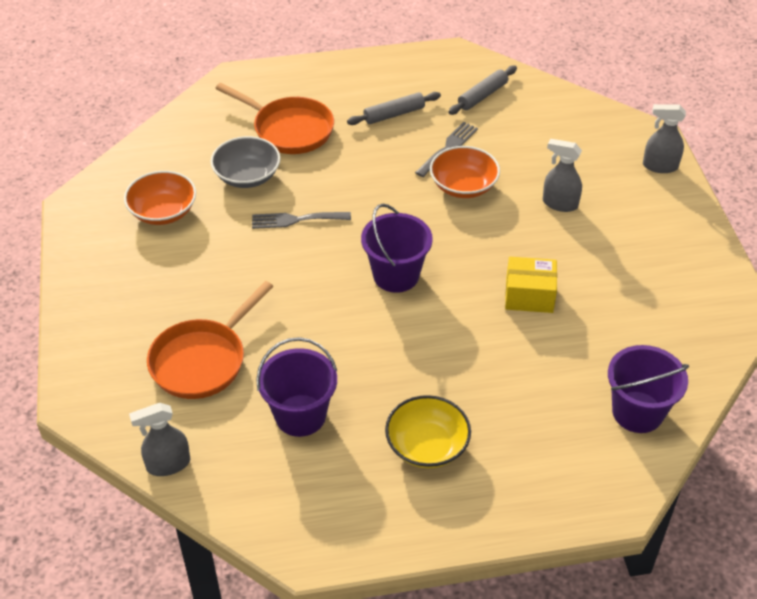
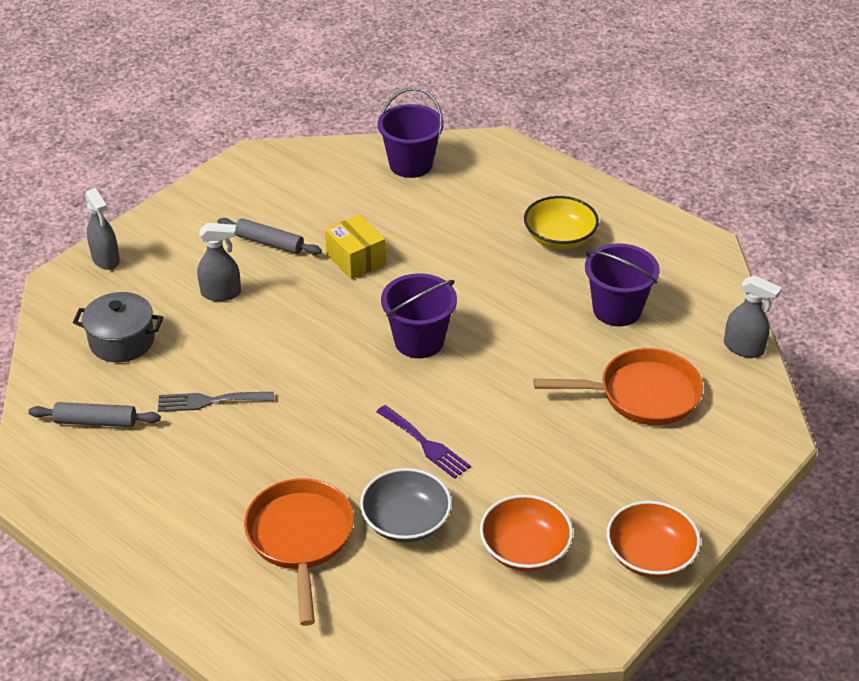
camera: 130 degrees left, 5 degrees down
grey fork [252,212,351,229] -> purple fork [376,405,471,479]
grey rolling pin [347,92,441,125] -> grey rolling pin moved to [218,218,322,255]
orange bowl [430,146,500,198] -> orange bowl moved to [607,501,701,578]
grey spray bottle [543,139,582,212] -> grey spray bottle turned 75 degrees counterclockwise [197,223,241,301]
none -> grey pot [73,292,163,362]

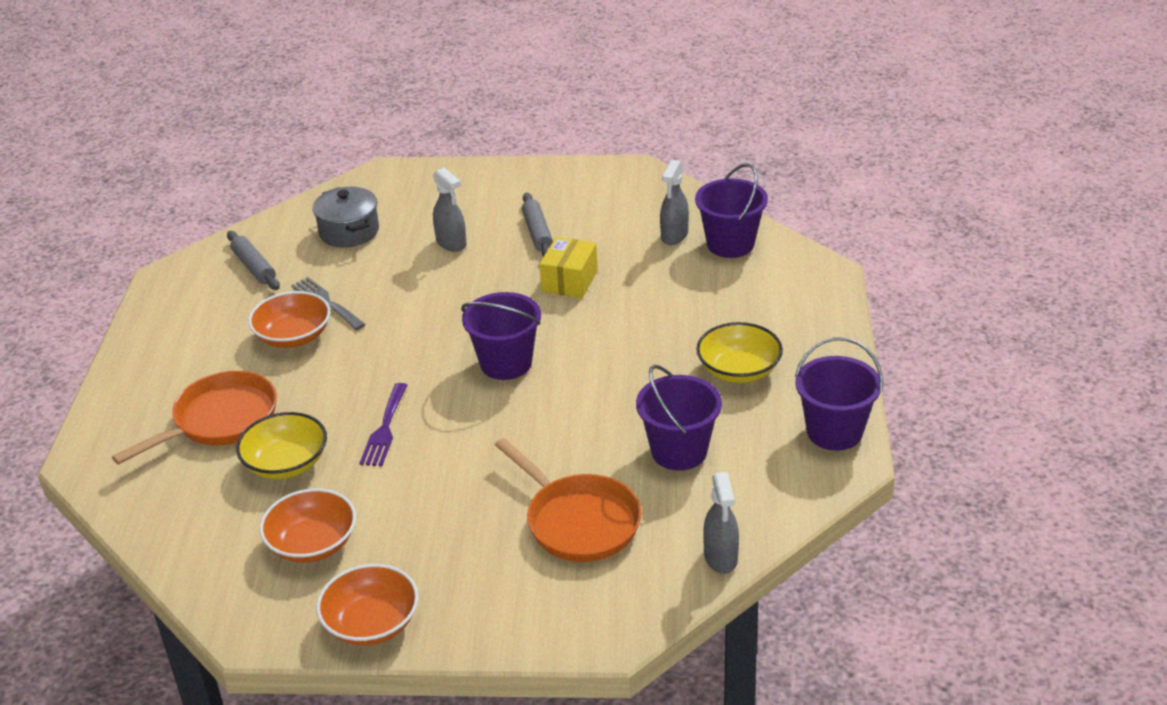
camera: 55 degrees right, 5 degrees down
grey spray bottle [85,188,120,270] -> grey spray bottle moved to [660,160,689,245]
grey bowl [360,468,452,542] -> yellow bowl [236,412,327,479]
none -> orange bowl [248,291,331,348]
none -> purple bucket [795,337,883,451]

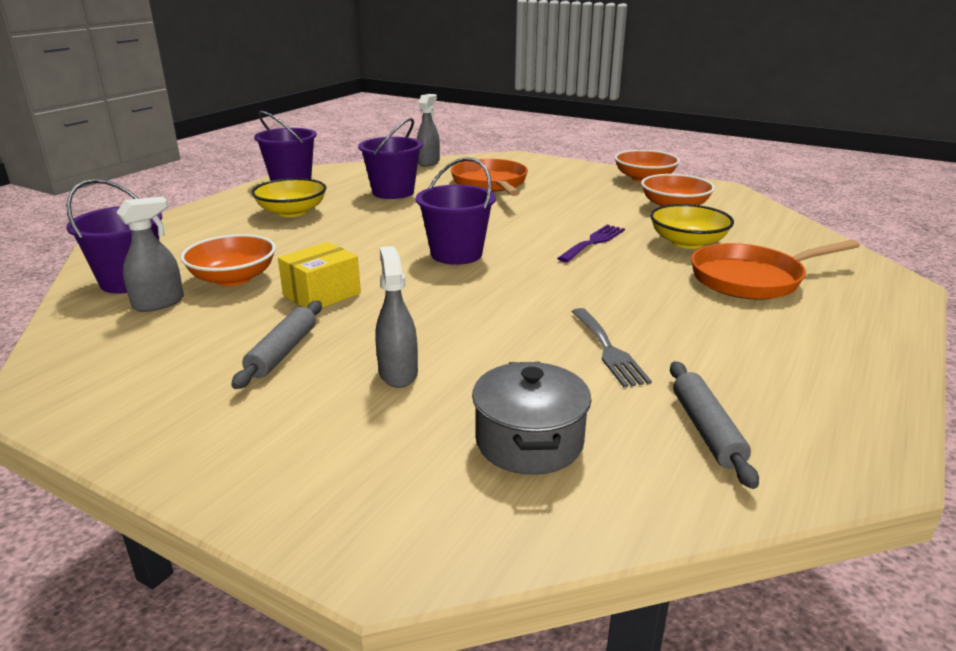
camera: 155 degrees left, 10 degrees down
orange bowl [248,291,331,348] -> orange bowl moved to [180,234,276,286]

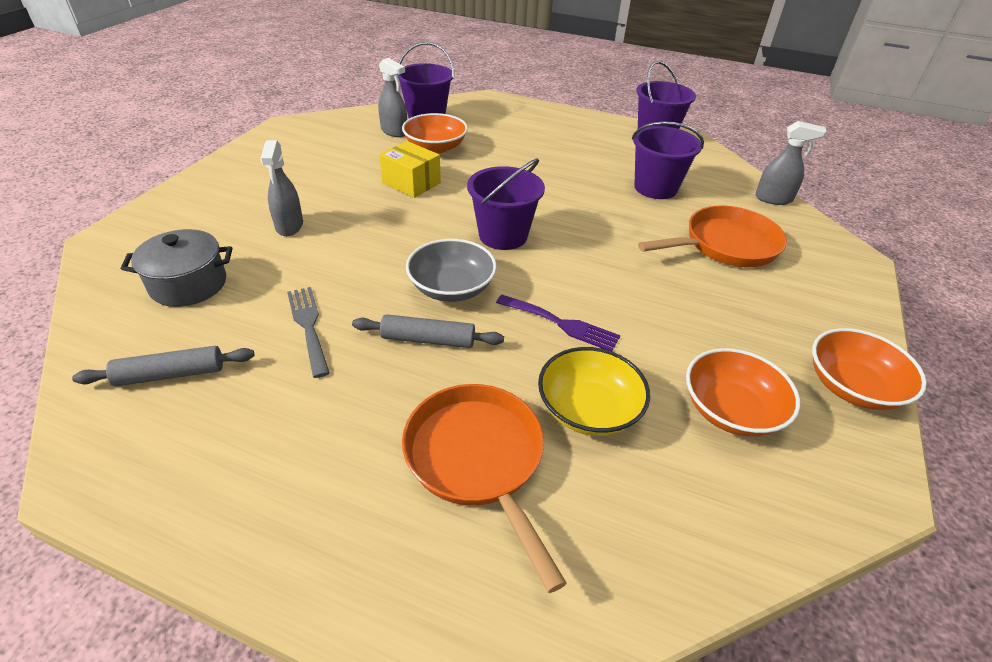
camera: 80 degrees right, 15 degrees up
grey rolling pin [231,301,322,389] -> grey rolling pin moved to [352,314,504,348]
yellow bowl [251,178,326,217] -> none
grey spray bottle [376,246,418,388] -> grey spray bottle turned 105 degrees clockwise [260,140,303,236]
grey fork [571,308,652,387] -> grey fork turned 90 degrees clockwise [287,287,330,378]
none -> grey bowl [406,239,497,302]

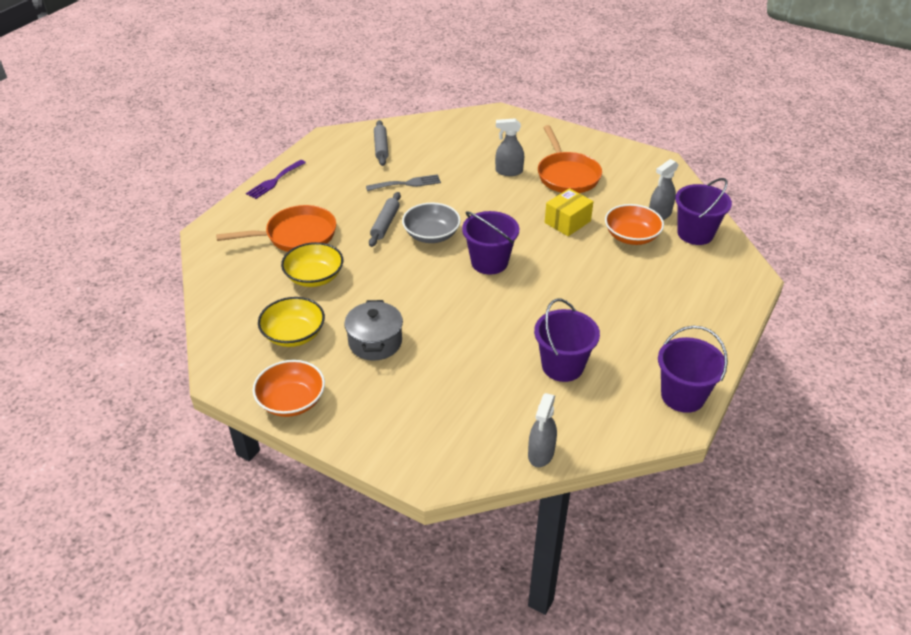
camera: 100 degrees right, 0 degrees up
grey pot [121,229,232,307] -> grey pot moved to [344,300,403,361]
purple fork [496,295,621,351] -> purple fork moved to [246,160,306,199]
orange pan [638,205,787,267] -> orange pan moved to [538,125,602,193]
orange bowl [686,348,800,436] -> yellow bowl [258,297,325,347]

